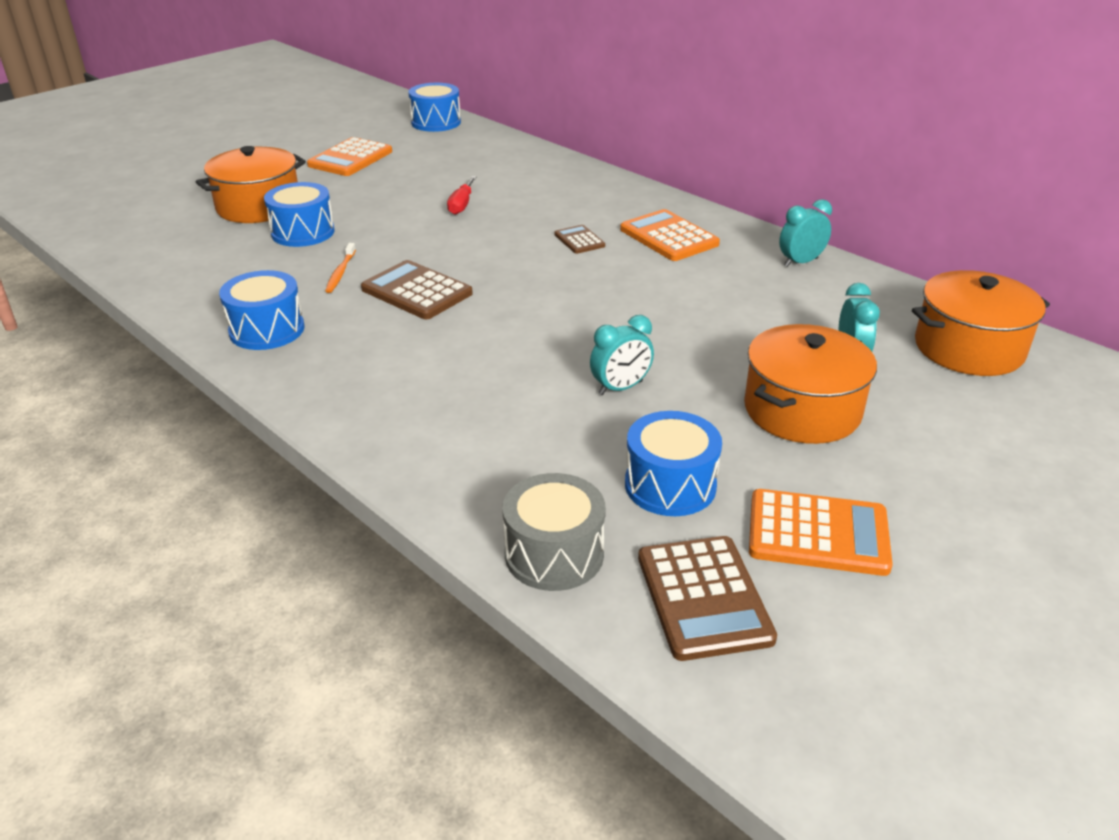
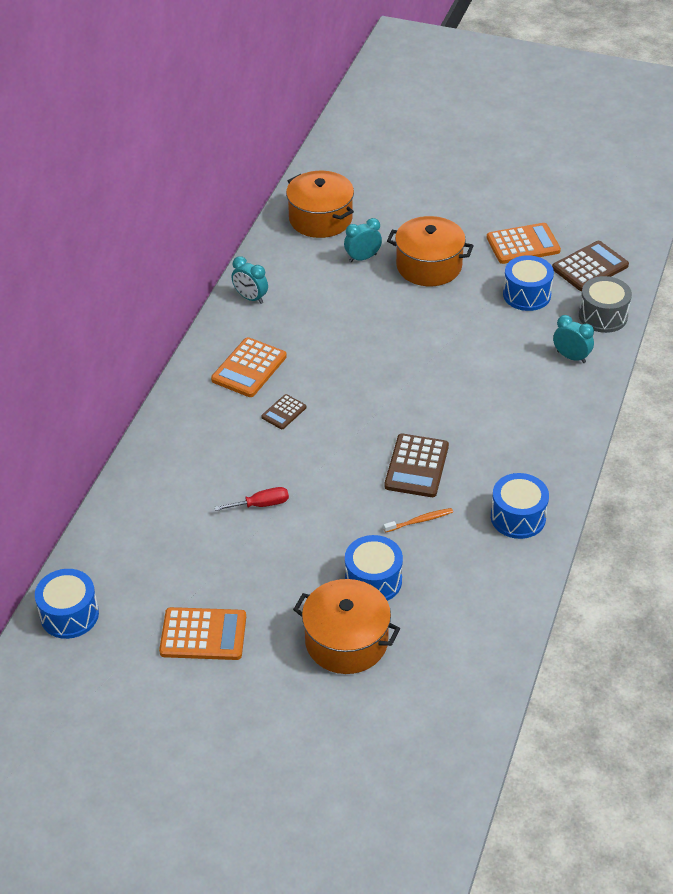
camera: 115 degrees left, 10 degrees up
turquoise clock [590,315,654,395] -> turquoise clock moved to [553,315,594,363]
orange calculator [749,489,893,576] -> orange calculator turned 90 degrees clockwise [487,223,561,264]

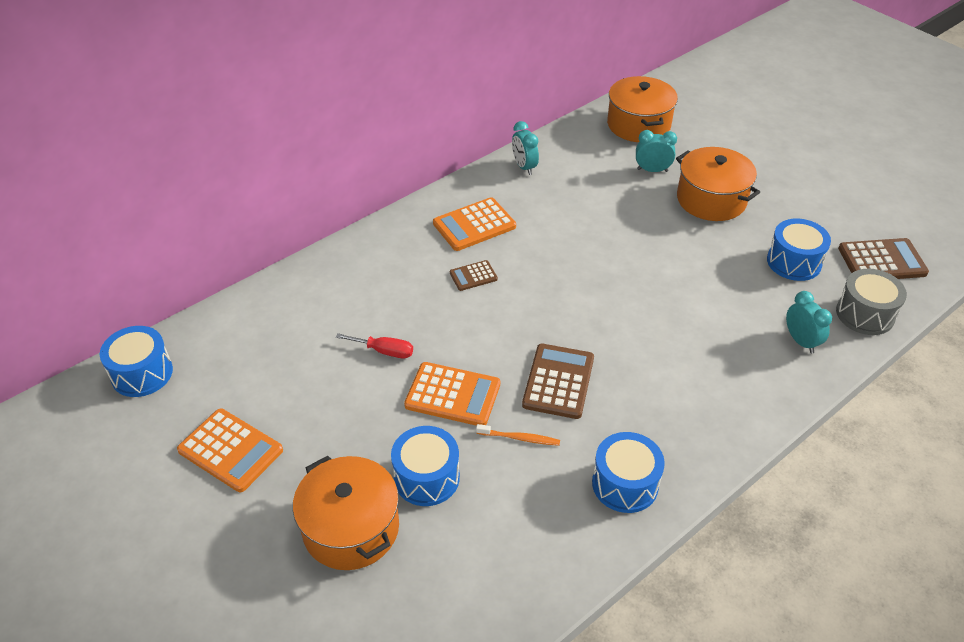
camera: 30 degrees right, 0 degrees up
brown calculator [384,434,449,497] -> brown calculator turned 150 degrees clockwise [522,344,594,419]
orange calculator [487,223,561,264] -> orange calculator moved to [404,362,500,426]

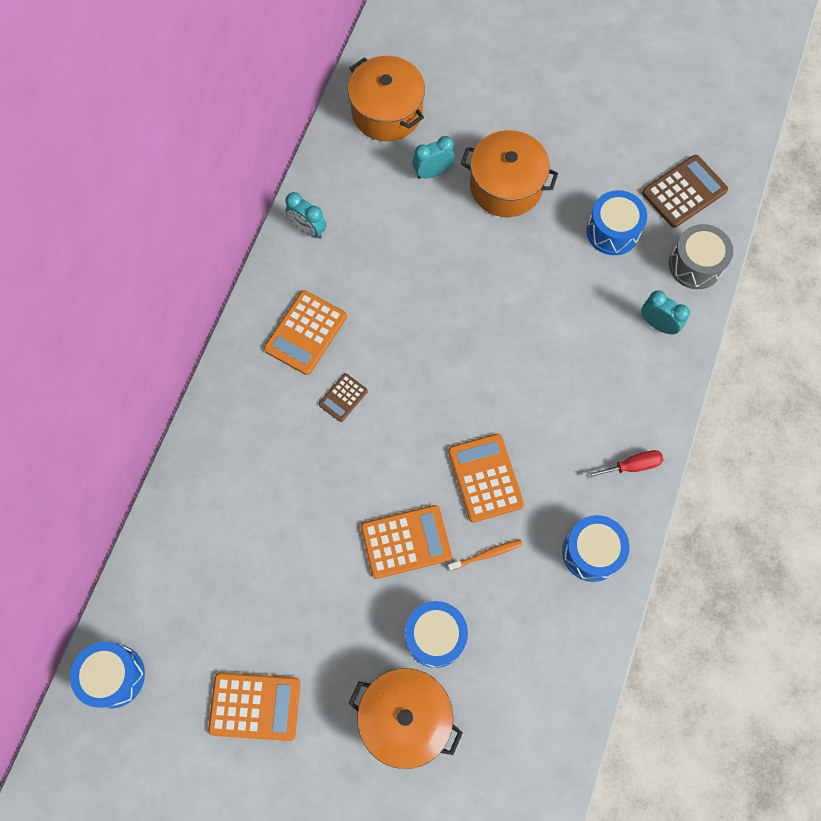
camera: 30 degrees left, 25 degrees up
red screwdriver [336,333,413,358] -> red screwdriver moved to [586,450,664,479]
brown calculator [522,344,594,419] -> orange calculator [448,434,524,523]

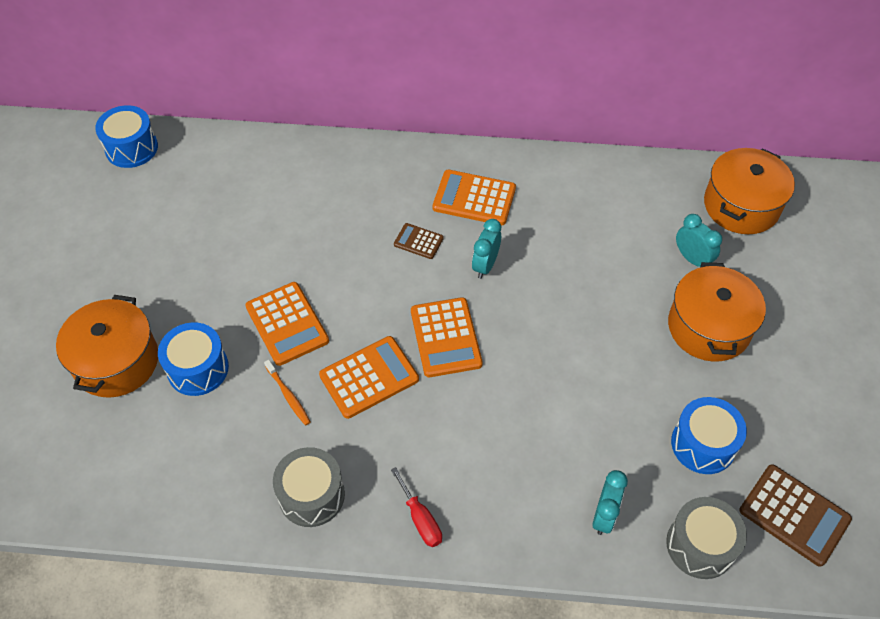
camera: 75 degrees right, 15 degrees down
orange calculator [208,672,300,741] -> orange calculator moved to [411,297,483,377]
turquoise clock [286,192,327,239] -> turquoise clock moved to [472,219,501,279]
blue drum [562,515,630,582] -> grey drum [273,447,345,527]

